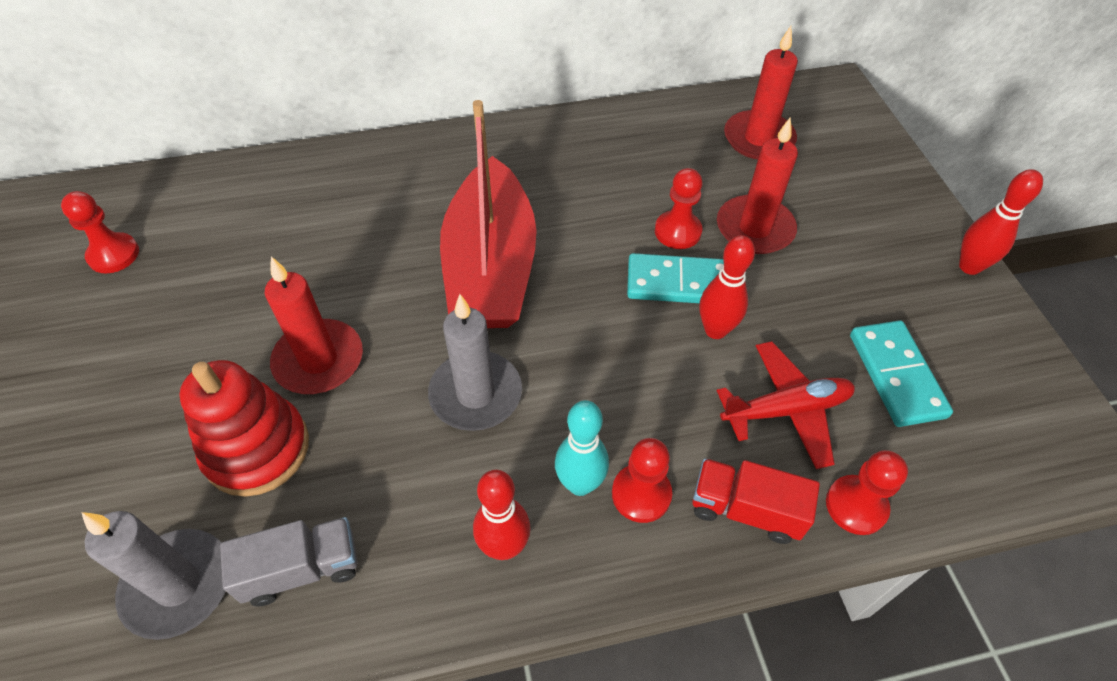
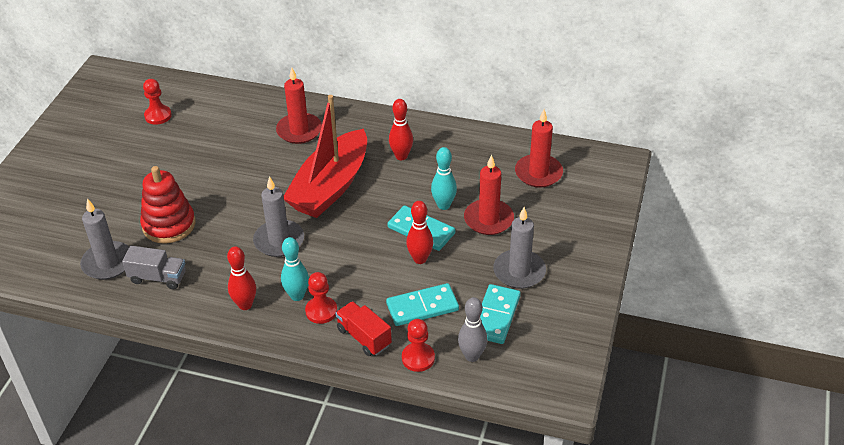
camera: 30 degrees right, 10 degrees down
red candle [265,257,363,394] -> red candle moved to [276,67,322,144]
red pawn [655,168,703,249] -> turquoise bowling pin [431,147,457,210]
red plane [717,341,855,469] -> turquoise domino [386,283,459,326]
red bowling pin [959,169,1043,275] -> red bowling pin moved to [389,99,413,160]
none -> grey bowling pin [458,297,487,362]
none -> grey candle [493,207,546,289]

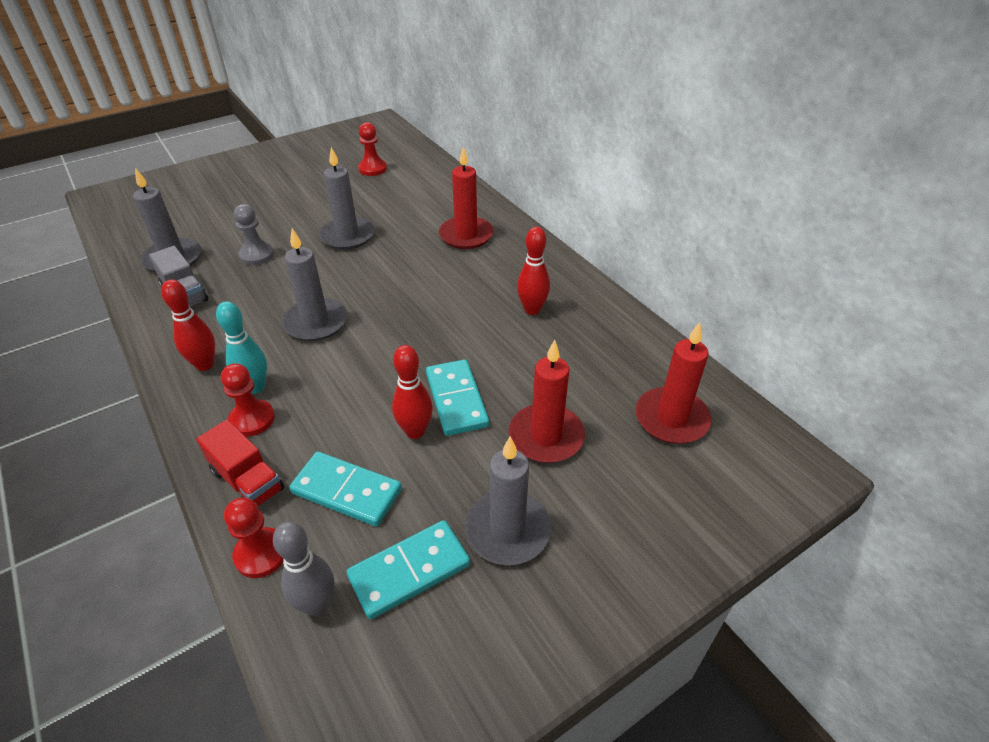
camera: 40 degrees right, 0 degrees up
red stacking toy [140,166,196,244] -> grey pawn [234,204,274,265]
red boat [283,95,367,218] -> none
red truck [335,301,392,356] -> red truck turned 135 degrees clockwise [196,420,284,506]
turquoise bowling pin [431,147,457,210] -> none
none -> grey candle [319,147,374,250]

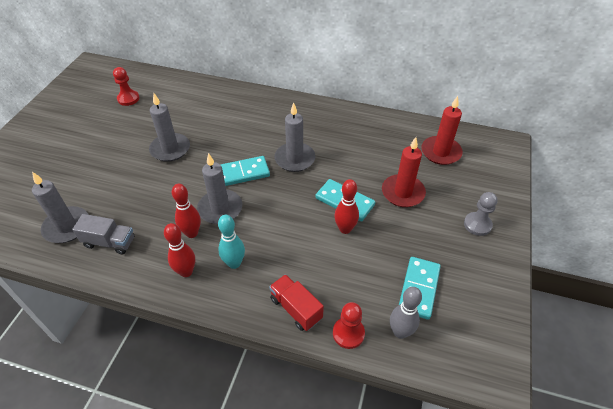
camera: 40 degrees left, 5 degrees up
red truck [196,420,284,506] -> red truck turned 135 degrees counterclockwise [269,274,324,331]
red pawn [221,363,275,437] -> none
grey pawn [234,204,274,265] -> grey pawn moved to [464,192,498,236]
turquoise domino [289,451,402,527] -> turquoise domino moved to [220,156,270,186]
red candle [439,147,494,249] -> none
grey candle [465,436,551,565] -> grey candle moved to [274,102,315,172]
red bowling pin [517,227,550,315] -> red bowling pin moved to [172,184,201,238]

